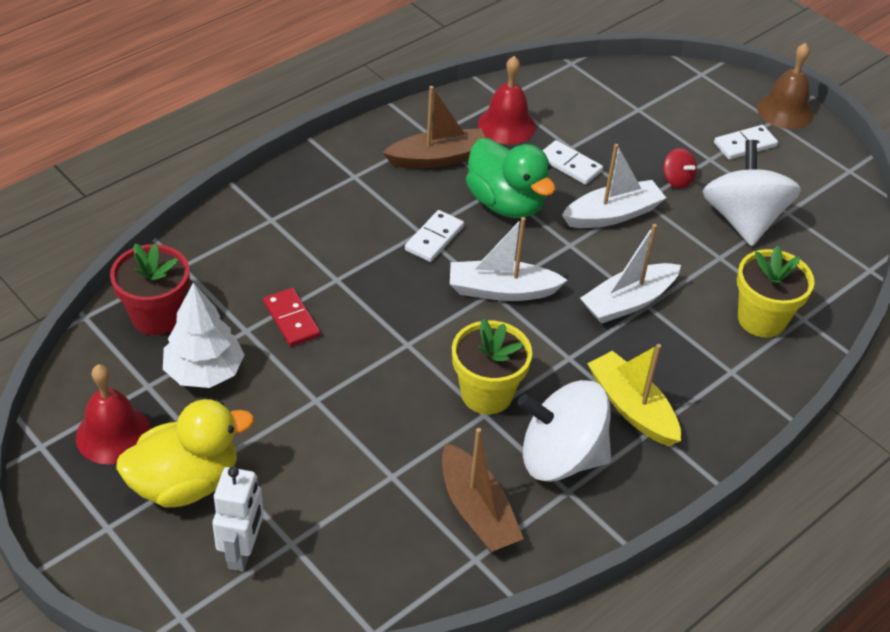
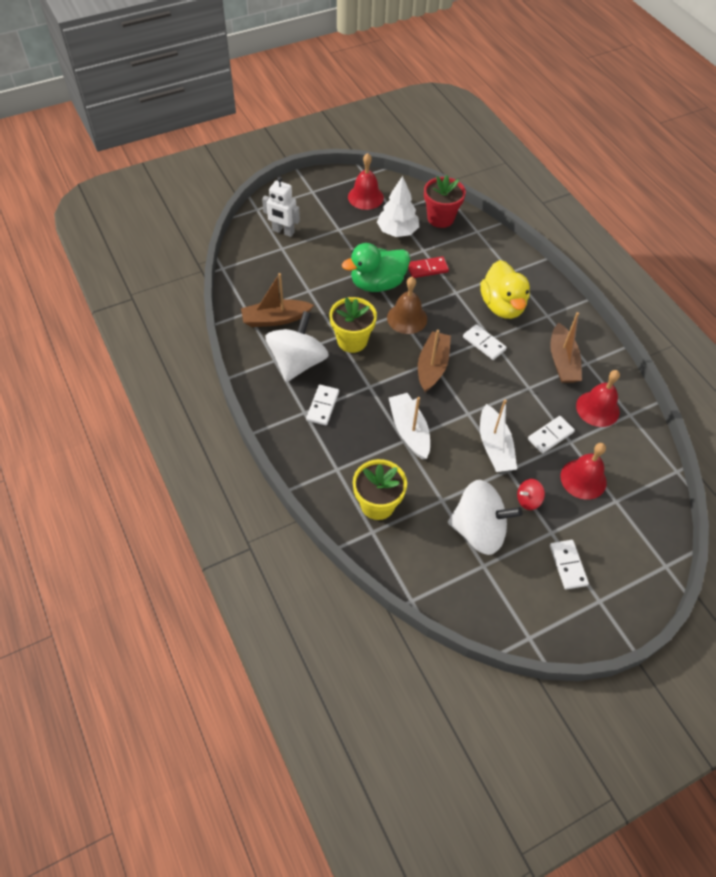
camera: 105 degrees right, 10 degrees up
yellow duck [116,399,254,507] -> yellow duck moved to [481,260,530,319]
white boat [450,217,567,301] -> brown boat [418,330,451,392]
green duck [466,138,556,218] -> green duck moved to [342,243,410,292]
yellow boat [587,344,681,446] -> white domino [306,385,339,426]
brown bell [757,43,814,129] -> brown bell moved to [387,277,427,334]
none -> red bell [560,443,607,500]

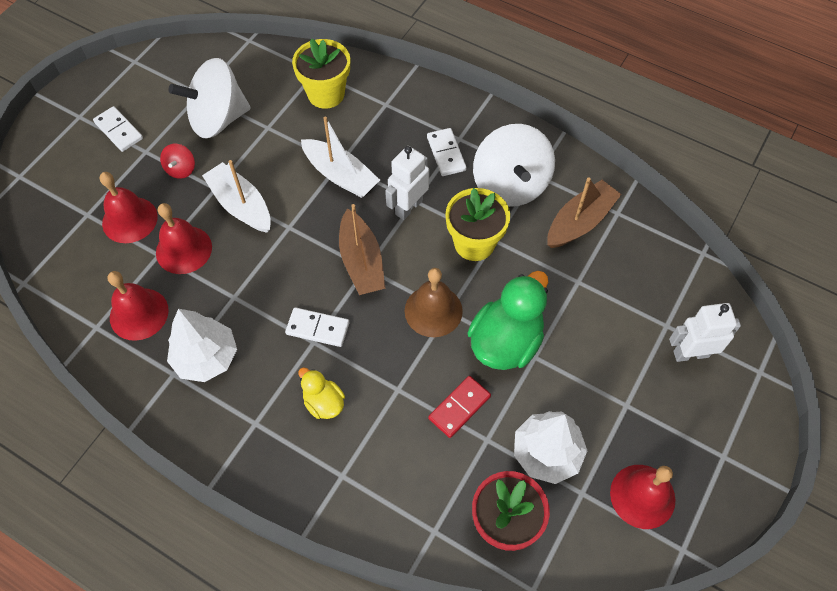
camera: 150 degrees right, 5 degrees up
yellow duck [481,260,530,319] -> yellow duck [298,367,345,419], size x0.53
red spinning top [517,479,545,510] -> red spinning top turned 150 degrees clockwise [160,144,195,179]
white domino [528,416,575,453] -> red bell [156,203,212,274]
brown boat [550,312,582,383] -> white tree [167,309,237,382]
none -> white robot [385,146,429,220]

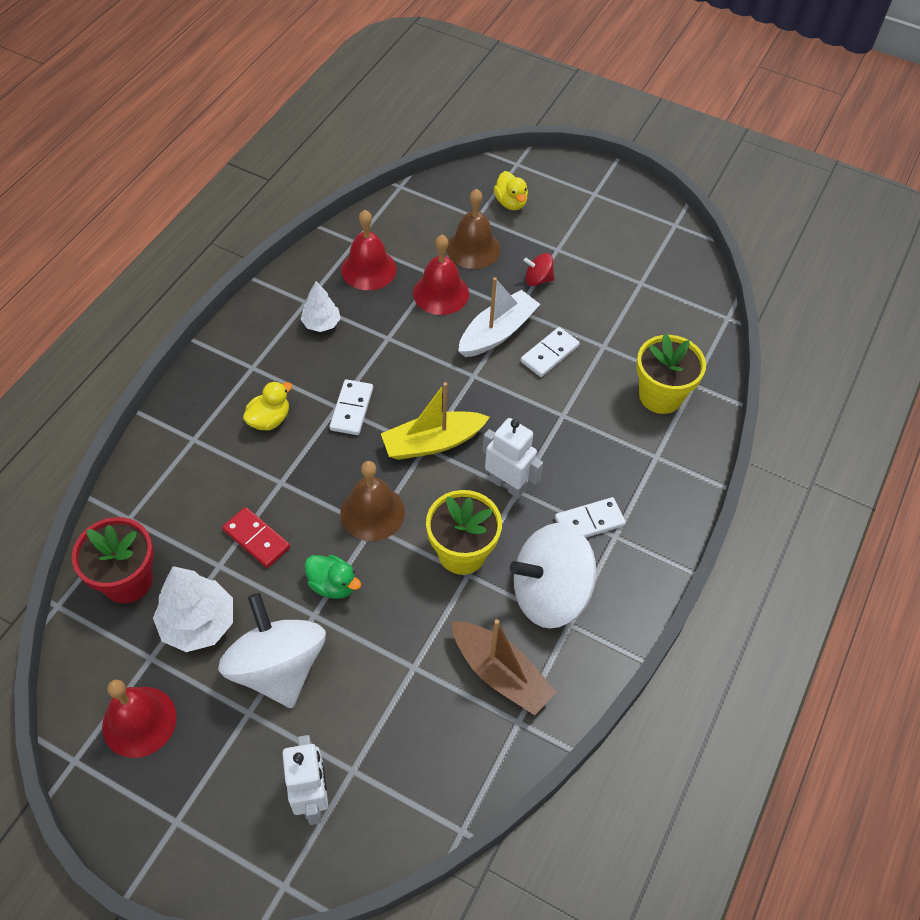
camera: 85 degrees right, 5 degrees down
white domino [93,106,143,152] -> white domino moved to [521,327,580,377]
red bell [100,172,158,243] -> brown bell [446,189,501,269]
white tree [167,309,237,382] -> white tree [301,281,341,332], size x0.60
white spinning top [169,58,251,138] -> white spinning top moved to [218,593,326,708]
white boat [301,117,380,198] -> none
brown boat [339,204,386,295] -> yellow boat [381,382,490,460]
green duck [467,271,548,370] -> green duck [305,555,361,599], size x0.53
none -> yellow duck [494,171,528,210]

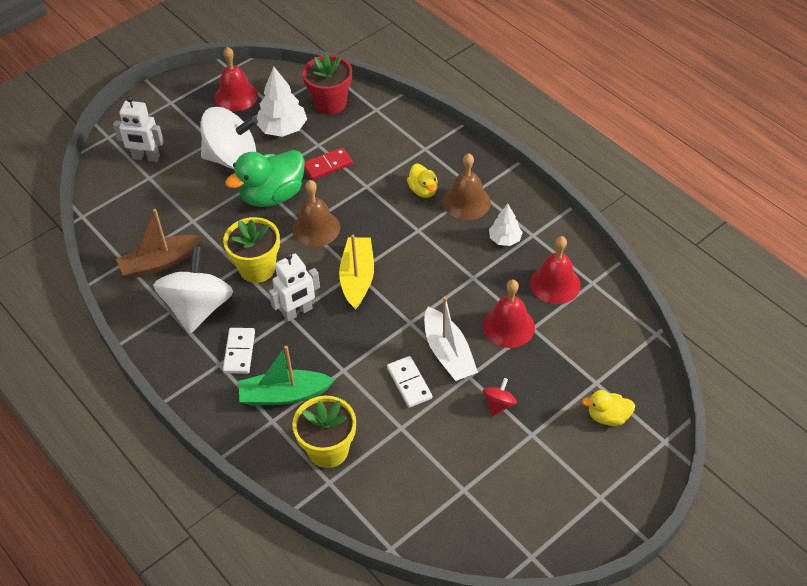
camera: 115 degrees right, 5 degrees down
green duck [305,555,361,599] -> green duck [225,150,305,207], size x1.89
white domino [330,379,373,435] -> none
brown bell [446,189,501,269] -> brown bell moved to [443,153,491,220]
none -> green boat [238,346,335,406]

